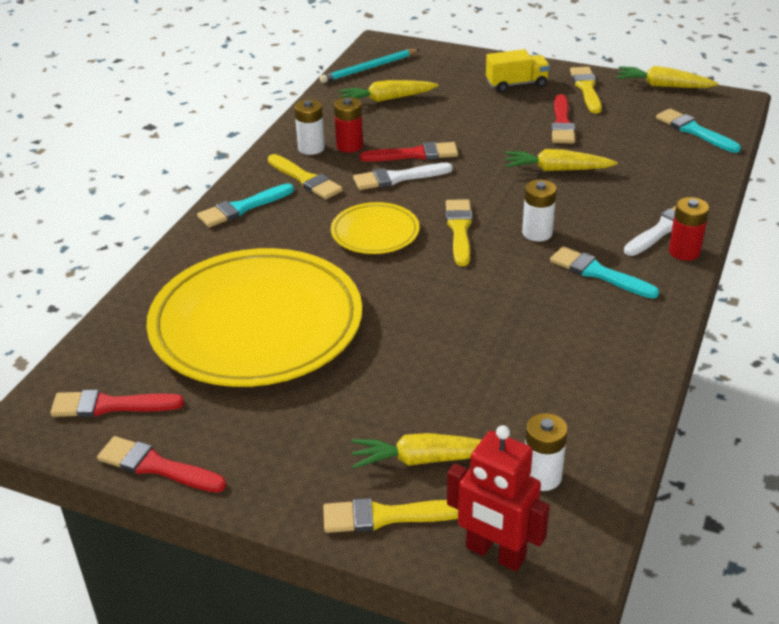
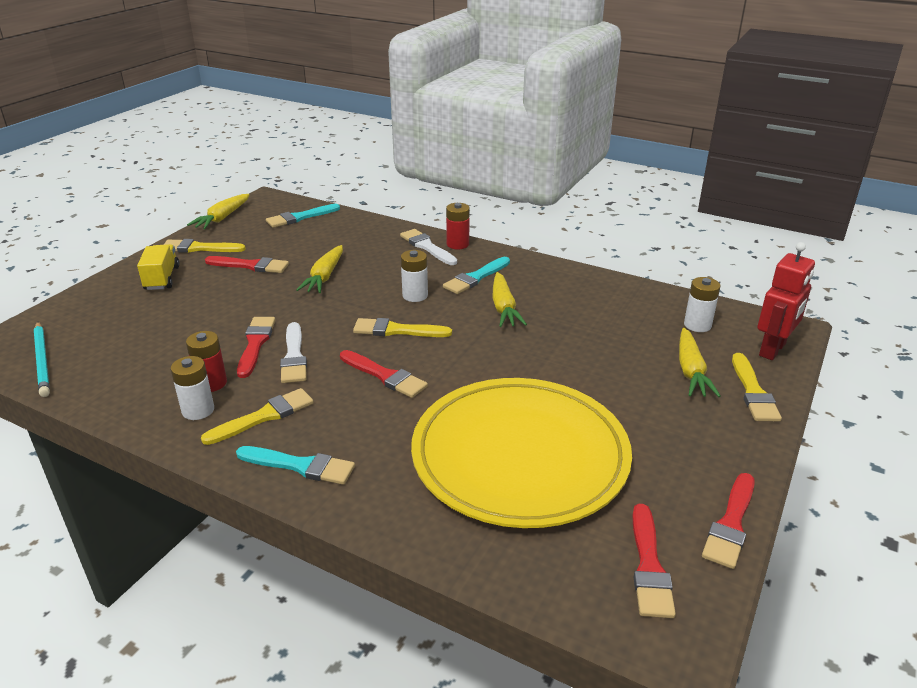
camera: 85 degrees left, 5 degrees down
turquoise brush [197,183,294,227] -> turquoise brush turned 45 degrees counterclockwise [236,446,355,485]
yellow plate [331,202,420,254] -> red brush [340,350,428,398]
yellow carrot [338,80,438,102] -> yellow carrot moved to [492,272,527,327]

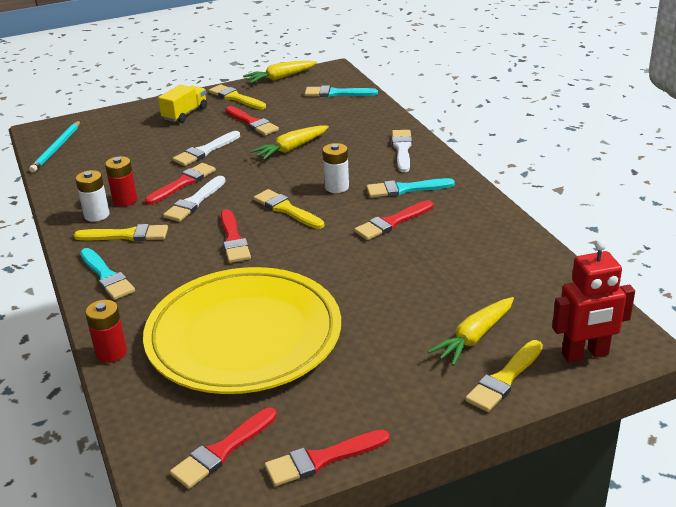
camera: 40 degrees right, 0 degrees up
red battery [446,203,470,249] -> red battery moved to [85,300,127,363]
yellow carrot [492,272,527,327] -> red brush [354,200,434,240]
white battery [684,277,720,332] -> none
none -> white brush [173,131,240,166]

